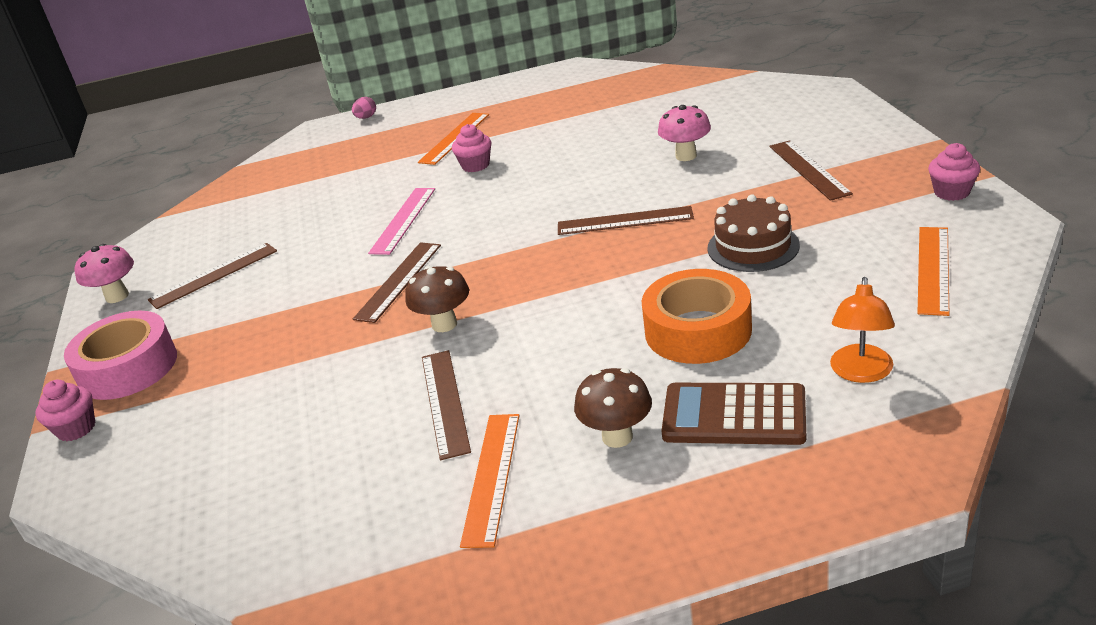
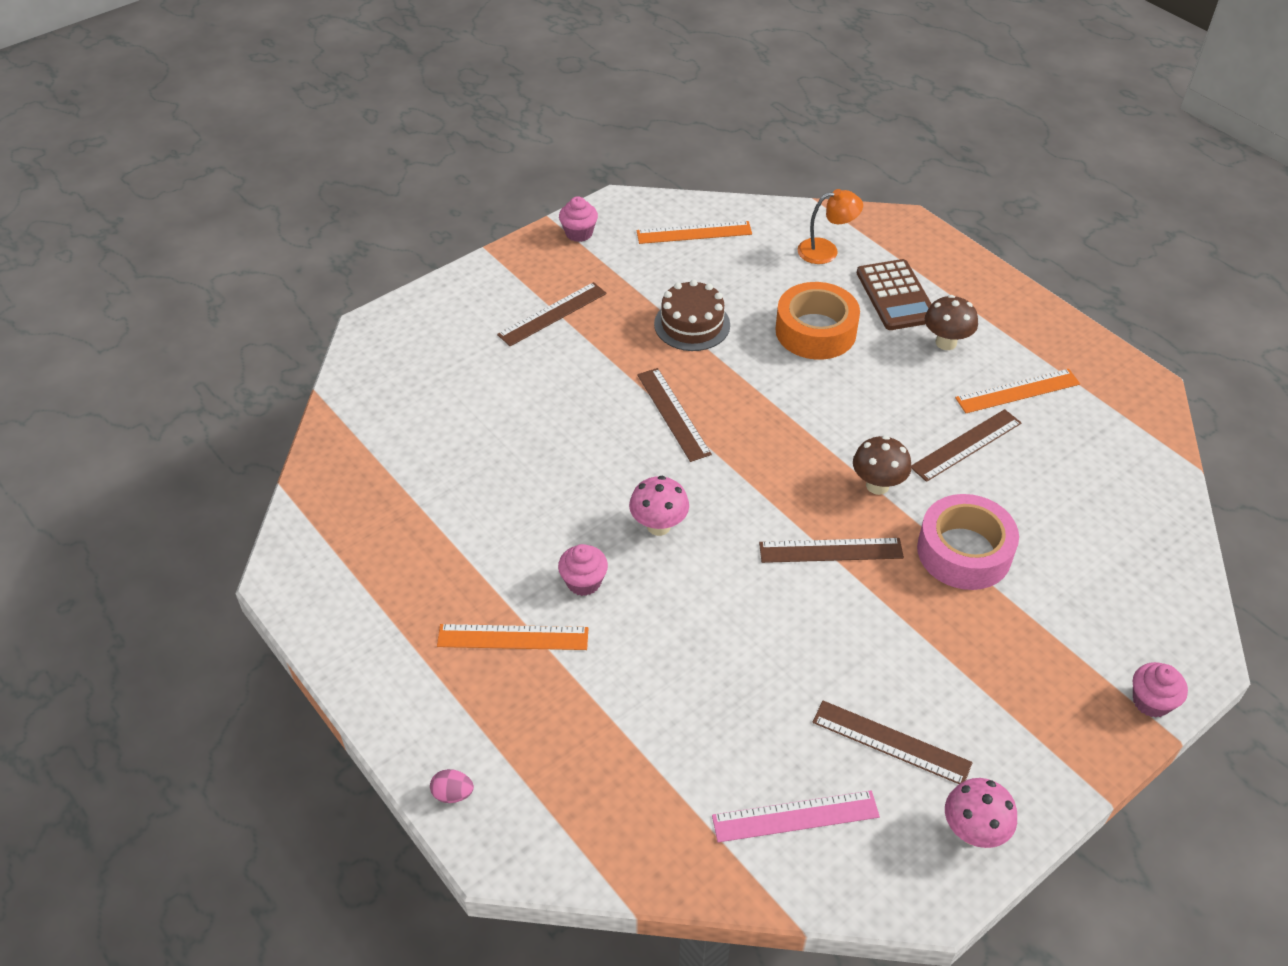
camera: 120 degrees left, 15 degrees up
pink tape [64,311,177,400] -> pink tape moved to [917,494,1019,590]
pink ruler [368,188,435,255] -> pink ruler moved to [712,790,880,842]
pink mushroom [658,105,711,161] -> pink mushroom moved to [629,476,689,536]

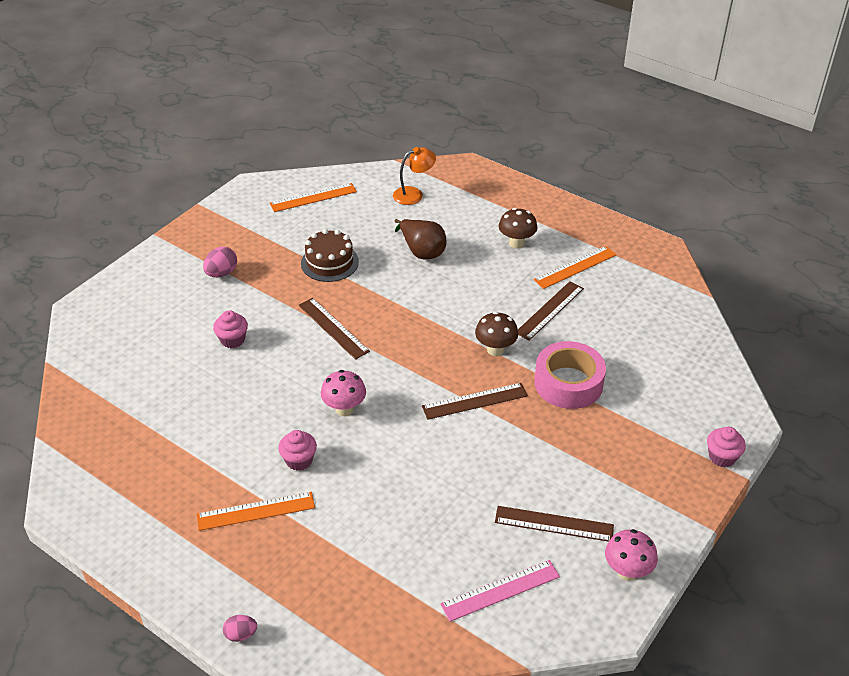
camera: 15 degrees left, 5 degrees down
brown ruler [497,282,607,346] -> pink egg [203,247,237,277]
pink cupcake [559,196,598,242] -> pink cupcake moved to [213,310,248,348]
orange tape [775,282,860,360] -> brown pear [395,219,447,260]
brown calculator [857,259,932,330] -> none

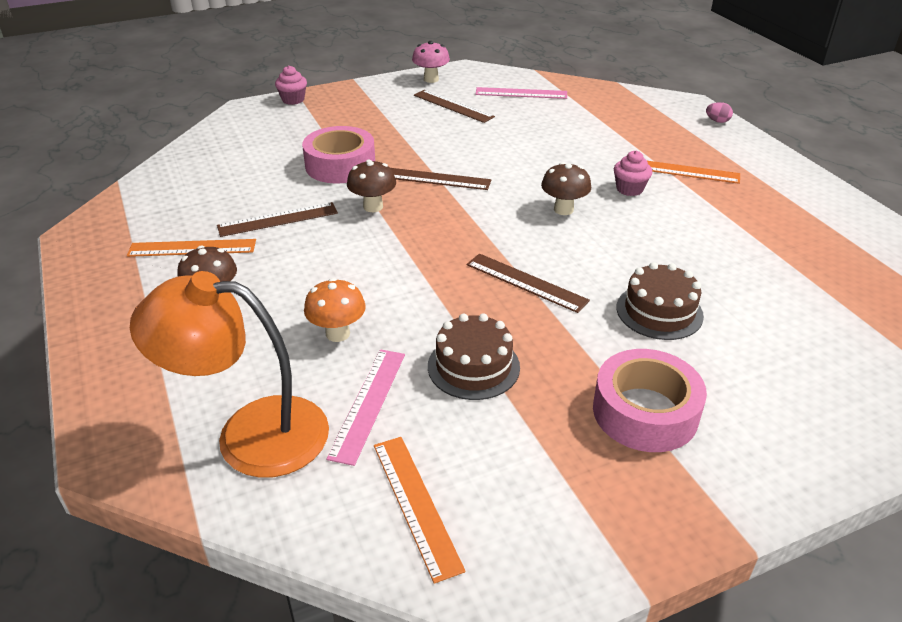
camera: 150 degrees left, 5 degrees down
pink egg [203,247,237,277] -> pink tape [593,349,707,452]
pink cupcake [213,310,248,348] -> brown cake [617,262,704,340]
orange ruler [270,183,357,212] -> orange ruler turned 60 degrees clockwise [374,437,466,584]
brown ruler [299,298,370,360] -> brown ruler turned 45 degrees counterclockwise [467,254,590,313]
pink mushroom [321,370,366,416] -> brown mushroom [541,162,591,215]
orange lamp [393,147,436,205] -> orange lamp [130,271,329,478], size x1.91
brown pear [395,219,447,260] -> orange mushroom [304,278,366,342]
none -> pink ruler [326,349,405,466]

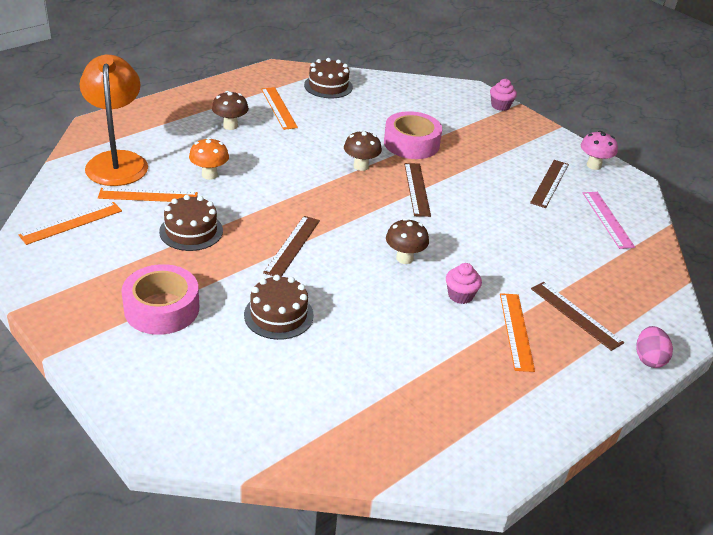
camera: 70 degrees right, 0 degrees up
brown ruler [217,202,338,237] -> brown ruler moved to [531,282,624,351]
pink ruler [326,349,405,466] -> orange ruler [98,188,198,202]
pink egg [706,102,733,123] -> pink egg [636,326,673,368], size x1.51
none -> brown cake [304,58,353,98]

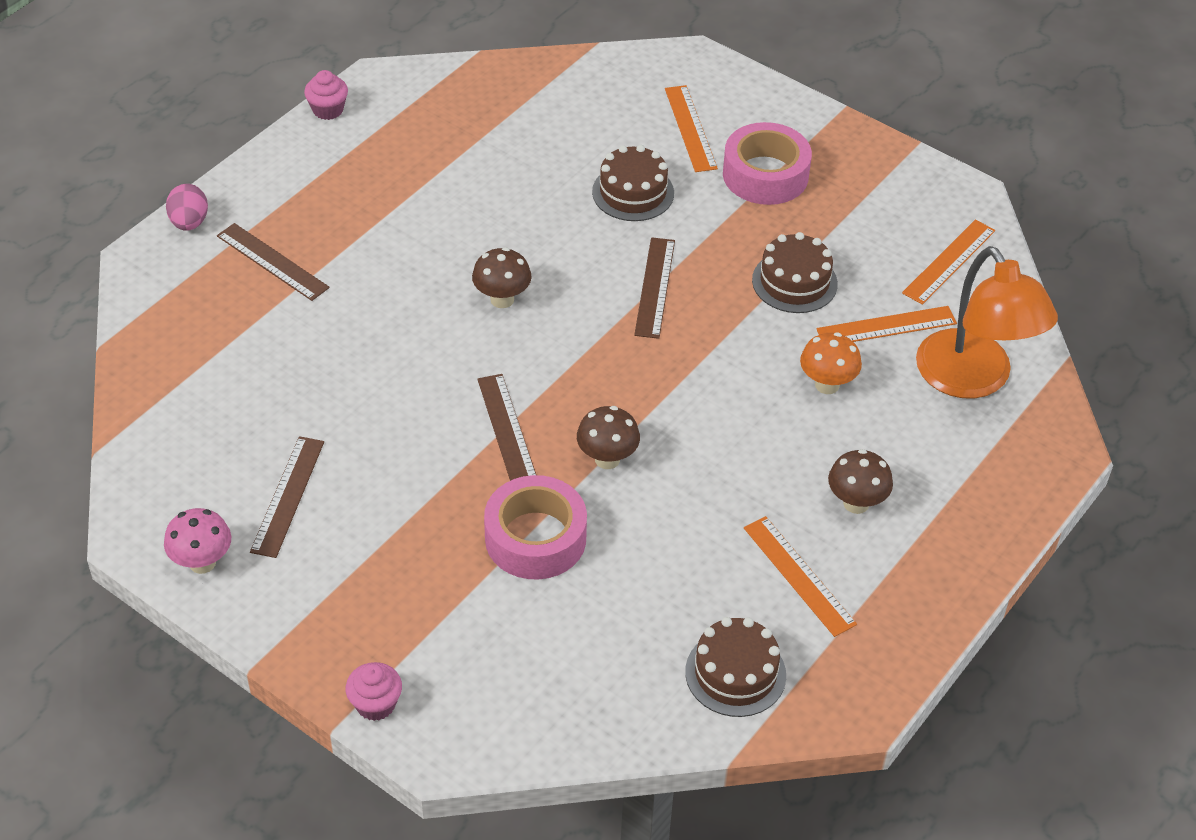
camera: 170 degrees right, 10 degrees up
pink cupcake [446,263,482,304] -> pink cupcake moved to [304,70,348,120]
orange ruler [500,293,535,372] -> orange ruler moved to [665,85,718,172]
pink ruler [583,192,635,249] -> none

